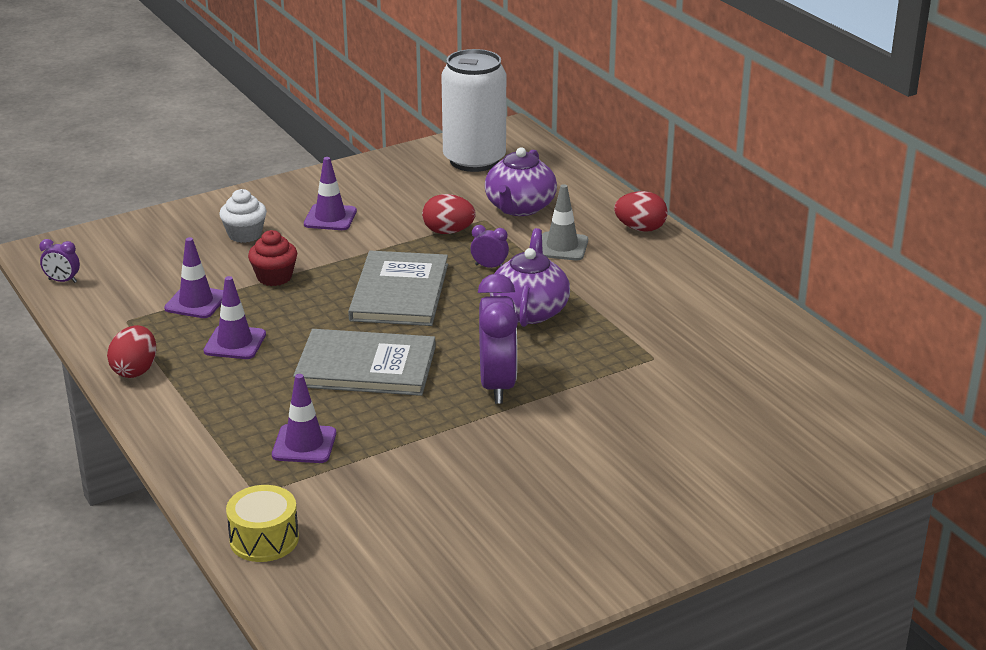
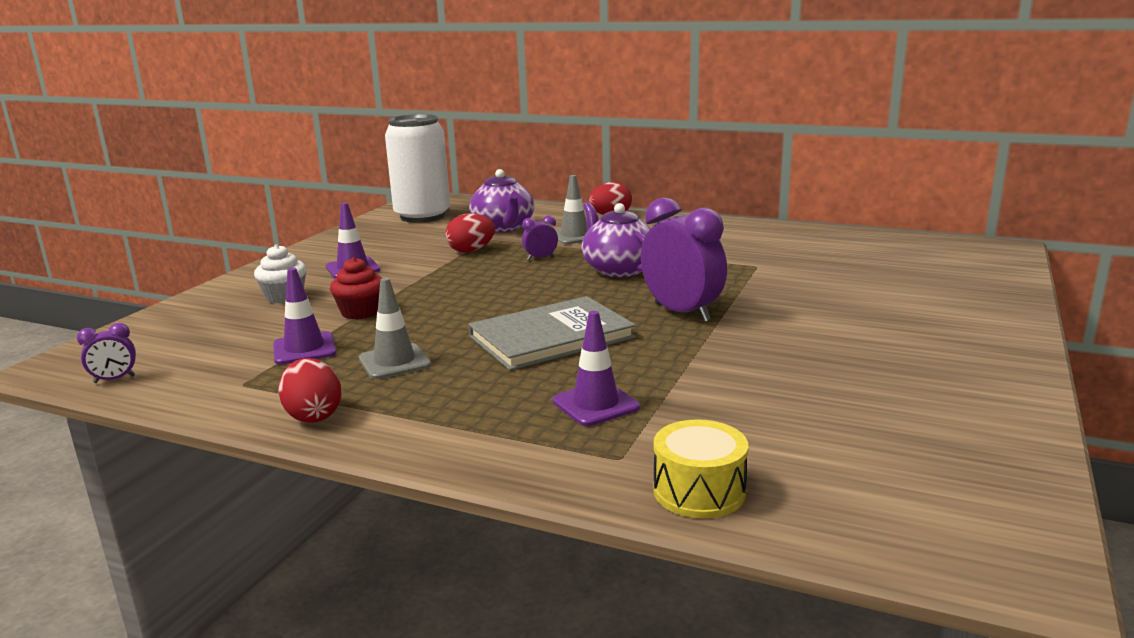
camera: 35 degrees left, 10 degrees down
purple traffic cone [203,276,266,359] -> grey traffic cone [359,278,431,379]
grey book [348,251,448,326] -> none

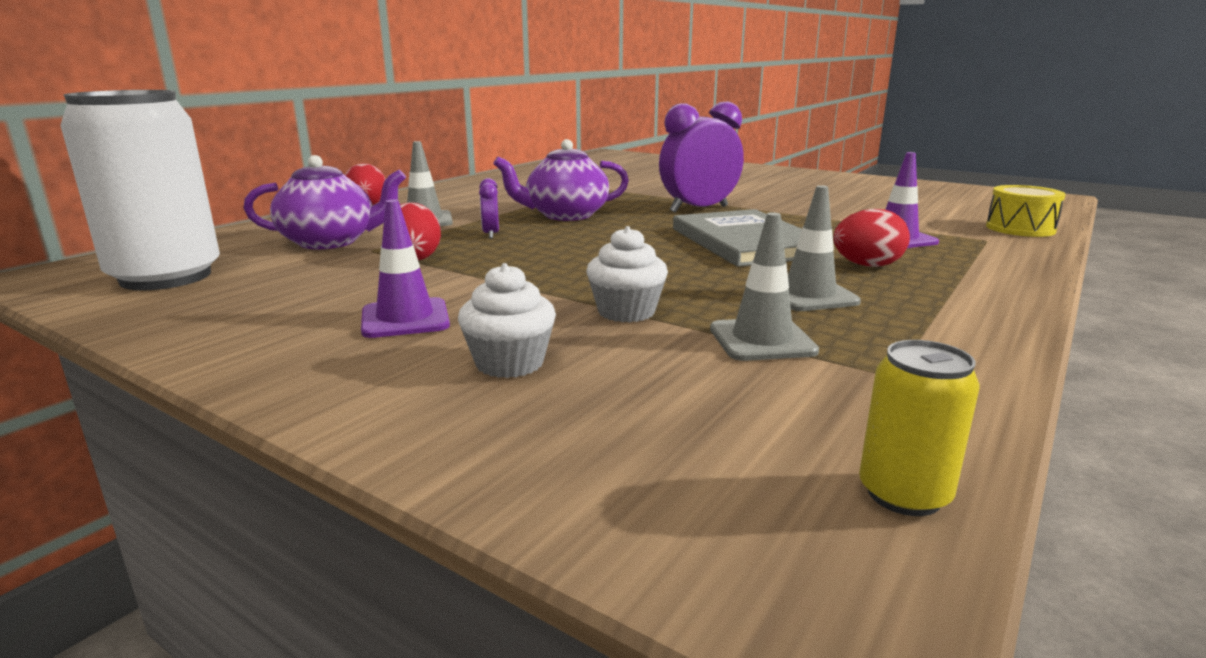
camera: 80 degrees left, 0 degrees up
purple clock [77,323,136,383] -> yellow can [859,340,980,516]
purple traffic cone [273,268,336,365] -> grey traffic cone [710,212,819,361]
red egg [278,358,341,423] -> red egg moved to [834,209,910,267]
red cupcake [330,257,382,319] -> white cupcake [586,226,668,322]

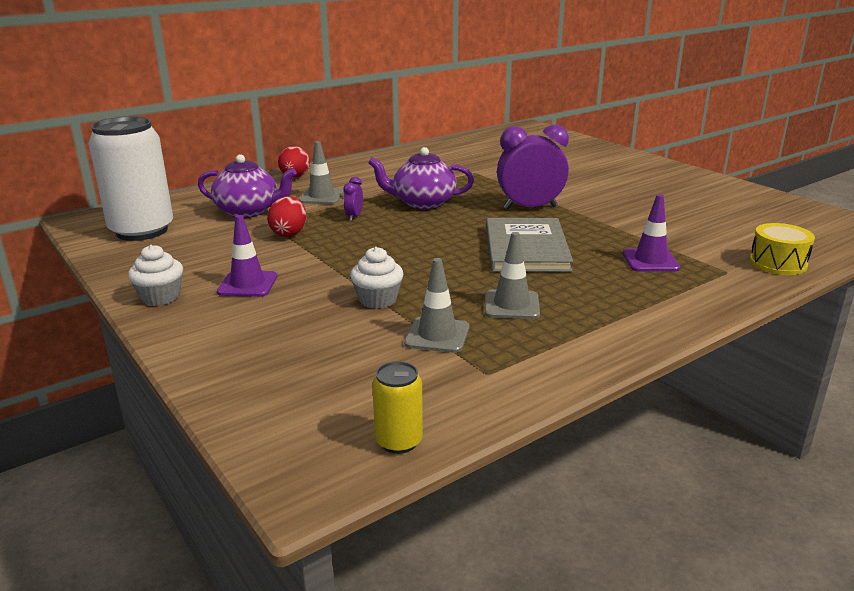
camera: 20 degrees right, 5 degrees up
white cupcake [458,263,556,378] -> white cupcake moved to [128,245,183,306]
red egg [834,209,910,267] -> none

